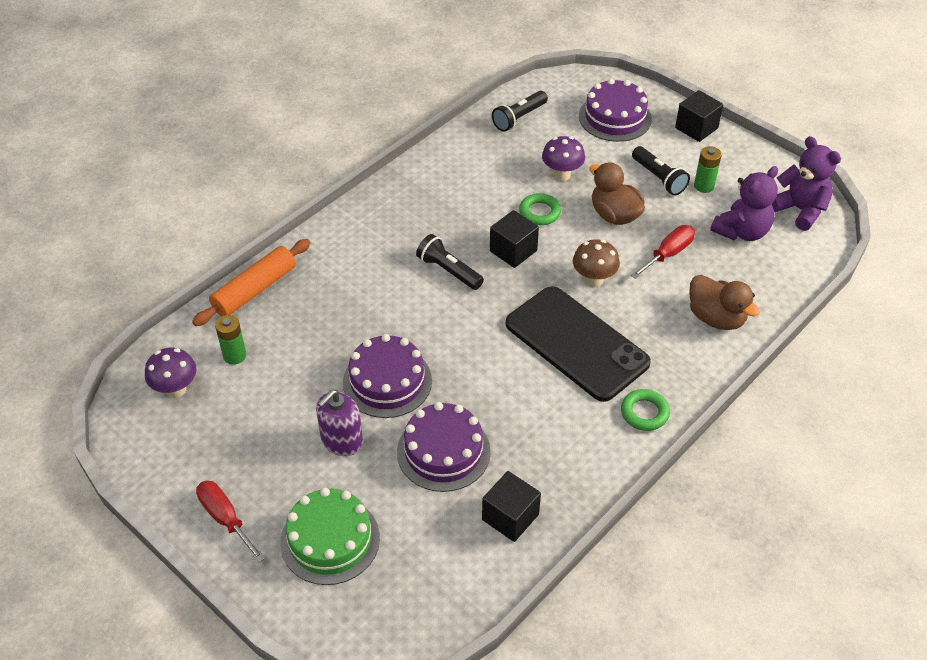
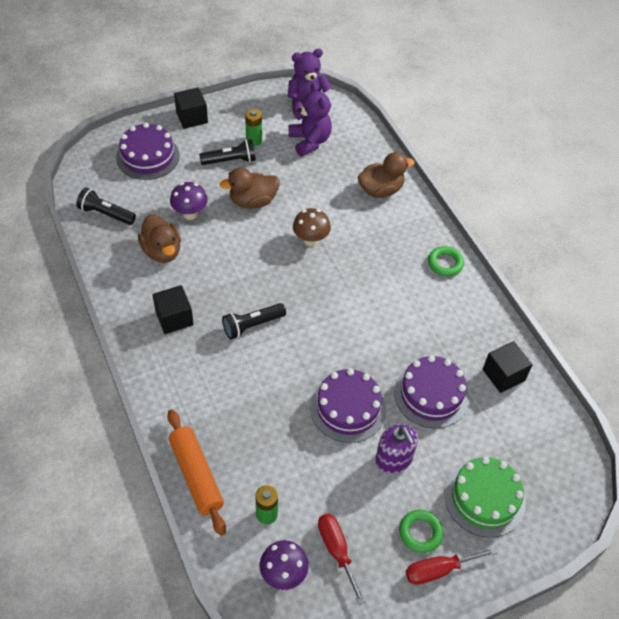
camera: 70 degrees left, 5 degrees up
black cube [490,210,539,268] -> black cube moved to [152,285,194,334]
black flashlight [492,91,548,132] -> black flashlight turned 135 degrees clockwise [76,188,136,225]
black phone [506,286,651,402] -> none
green ring [519,193,561,225] -> green ring moved to [399,510,443,553]
red screwdriver [631,225,695,279] -> red screwdriver moved to [318,514,365,605]
none -> brown duck [138,214,181,263]

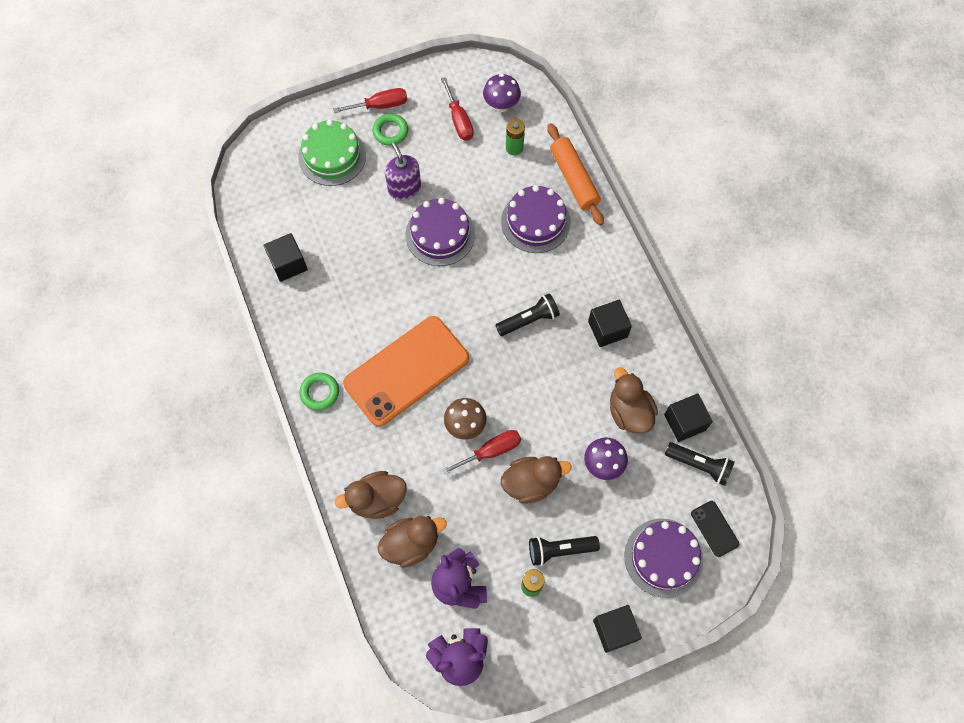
camera: 175 degrees left, 15 degrees up
purple cake [394,355,469,429] -> purple cake moved to [501,185,571,253]
none -> orange phone [343,316,469,426]
none -> brown duck [378,516,447,568]
none -> red screwdriver [442,430,521,475]
none -> black cube [664,394,713,442]
none -> black phone [691,501,739,557]

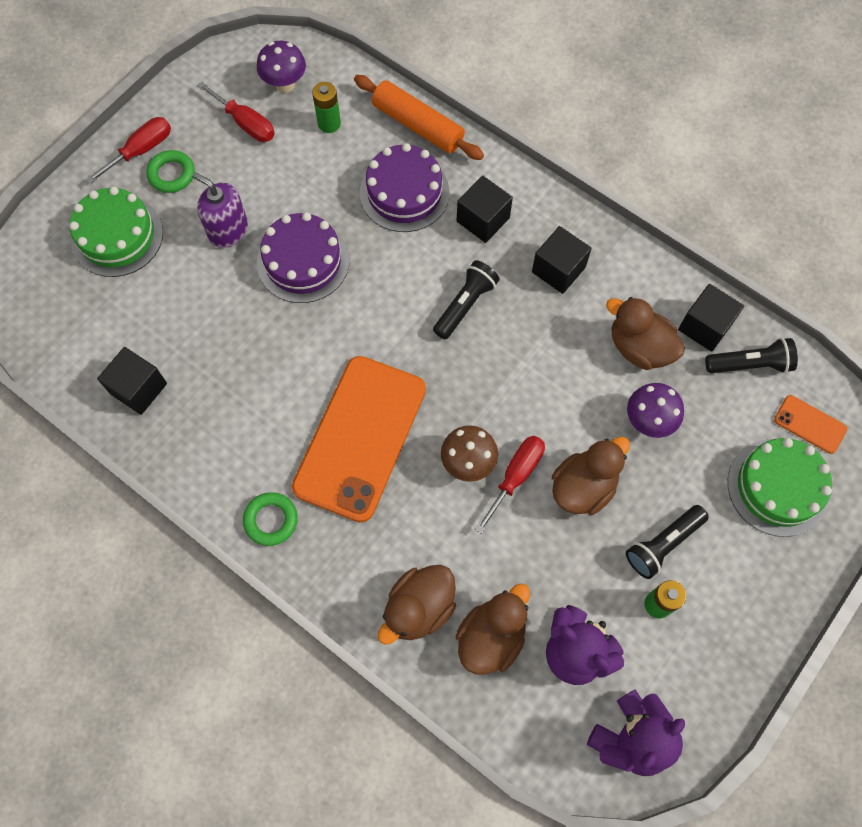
camera: 30 degrees left, 0 degrees up
black cube [593,605,642,653] -> black cube moved to [457,176,513,243]
purple cake [624,519,703,598] -> green cake [728,438,832,537]
black phone [691,501,739,557] -> orange phone [774,395,847,454]

